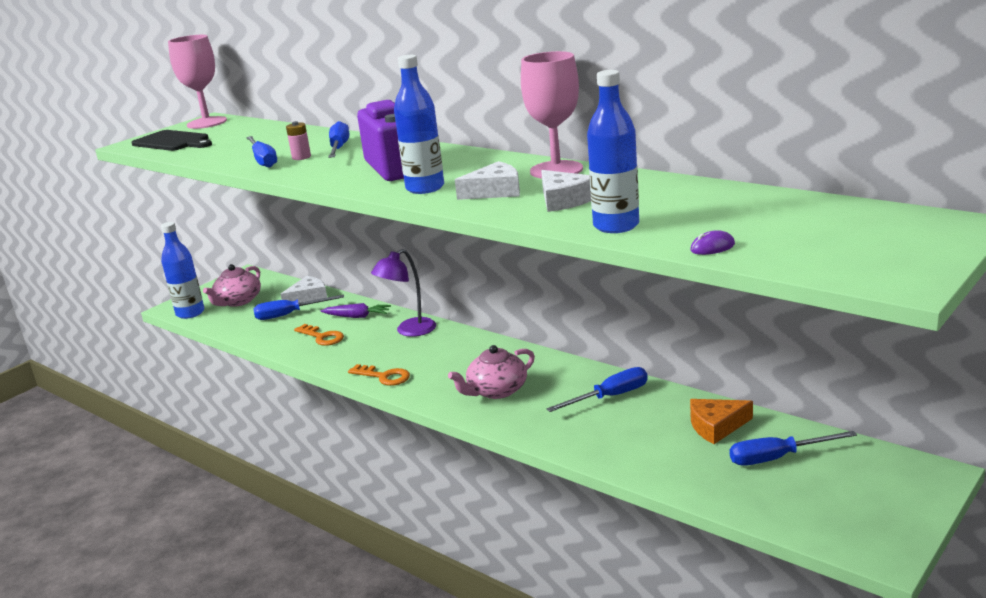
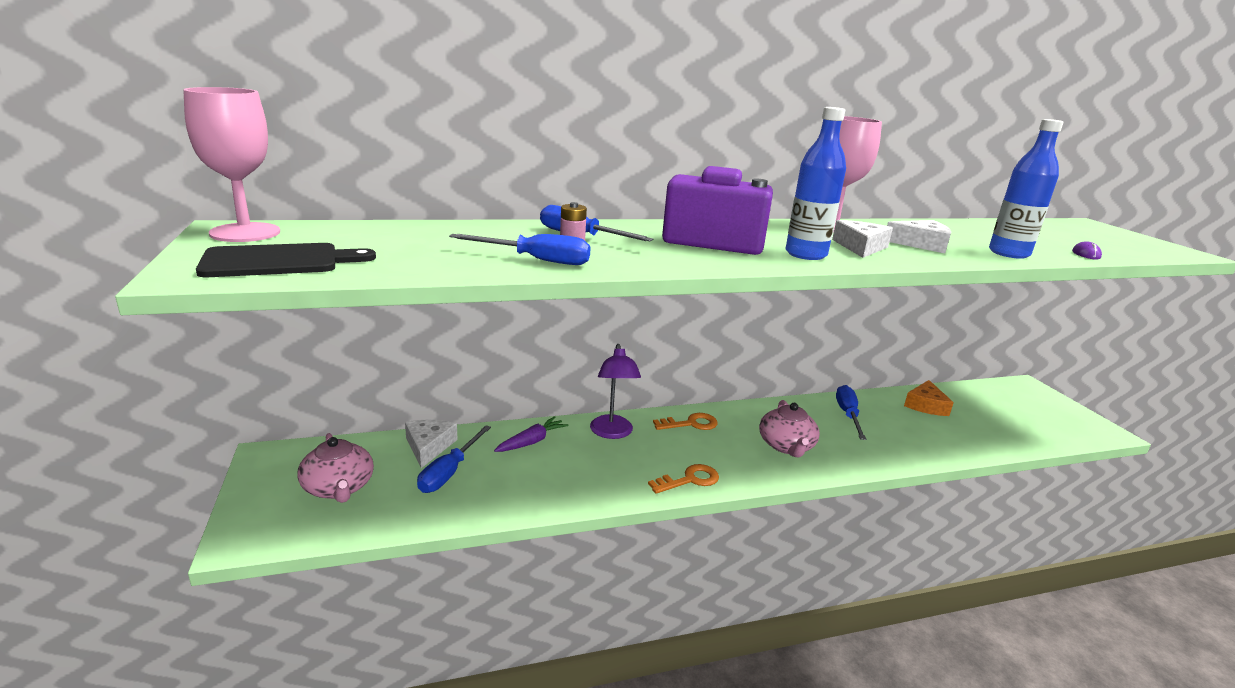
camera: 60 degrees left, 0 degrees up
blue bottle [161,222,204,319] -> none
orange key [294,324,344,346] -> orange key moved to [653,413,718,430]
blue screwdriver [730,431,857,466] -> none

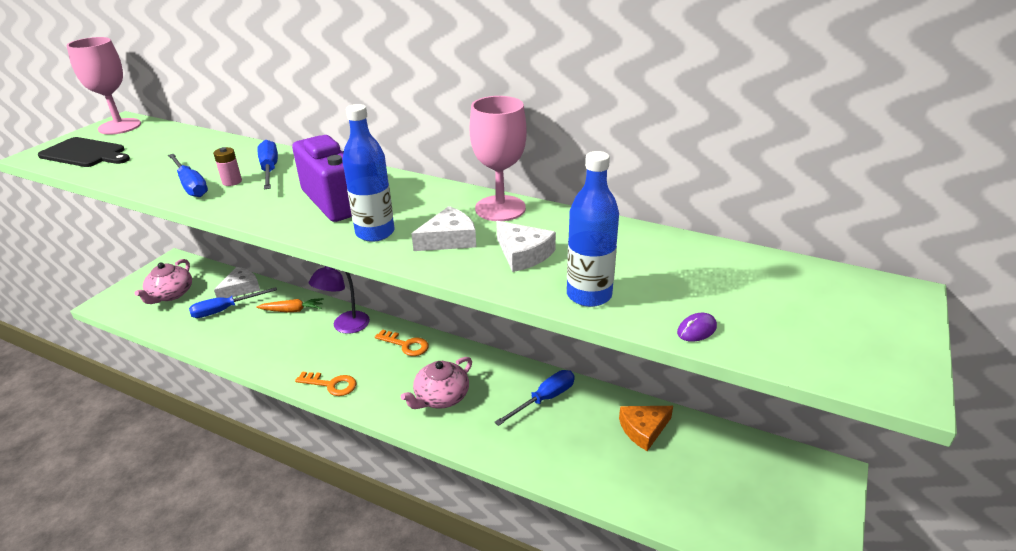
camera: 45 degrees right, 10 degrees up
purple carrot [494,416,569,452] -> orange carrot [256,298,324,312]

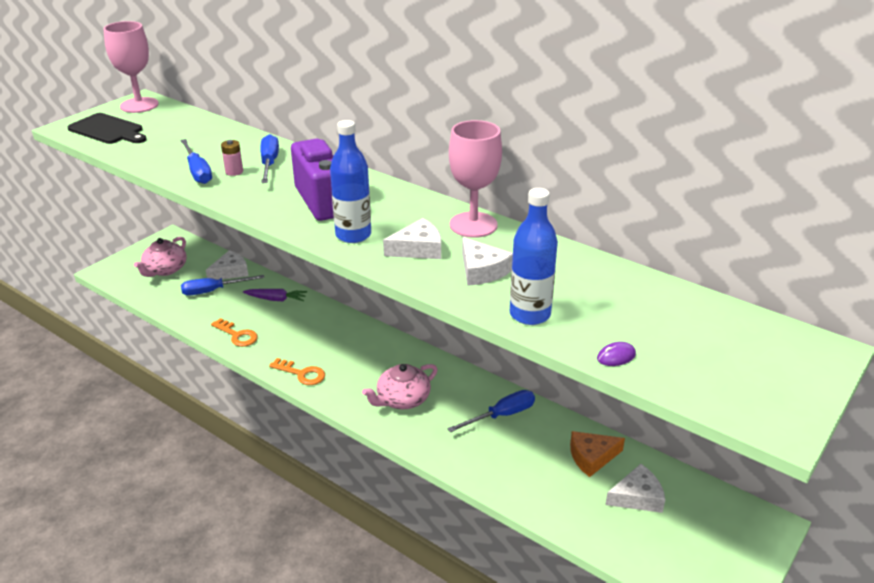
camera: 10 degrees right, 0 degrees up
orange carrot [256,298,324,312] -> purple carrot [243,289,307,301]
purple lamp [309,266,370,334] -> none
orange key [375,329,429,356] -> orange key moved to [211,318,258,347]
none -> white cheese [605,464,665,513]

